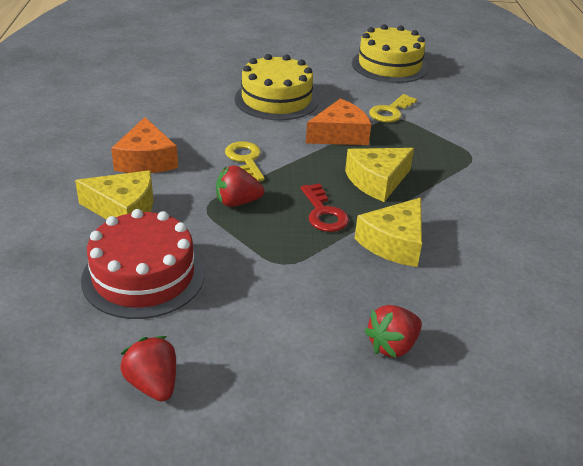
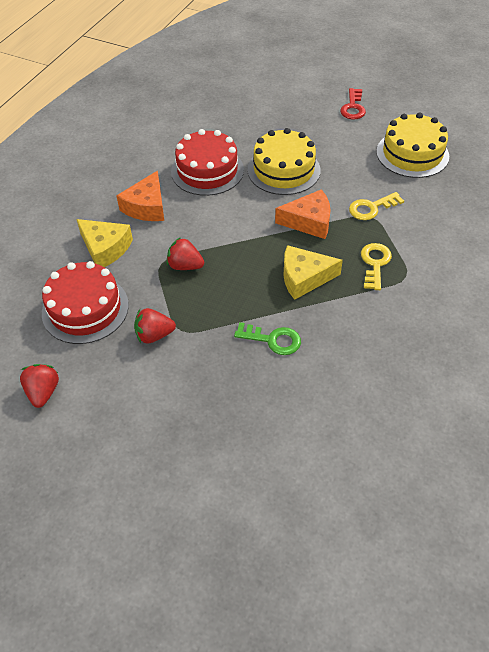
camera: 30 degrees right, 15 degrees up
yellow key [225,141,265,181] -> yellow key moved to [361,243,392,290]
red key [301,183,349,232] -> red key moved to [340,88,366,120]
yellow cheese [355,198,422,267] -> green key [234,322,301,355]
red strawberry [364,305,422,358] -> red strawberry moved to [134,308,176,344]
none -> red cake [171,129,244,196]

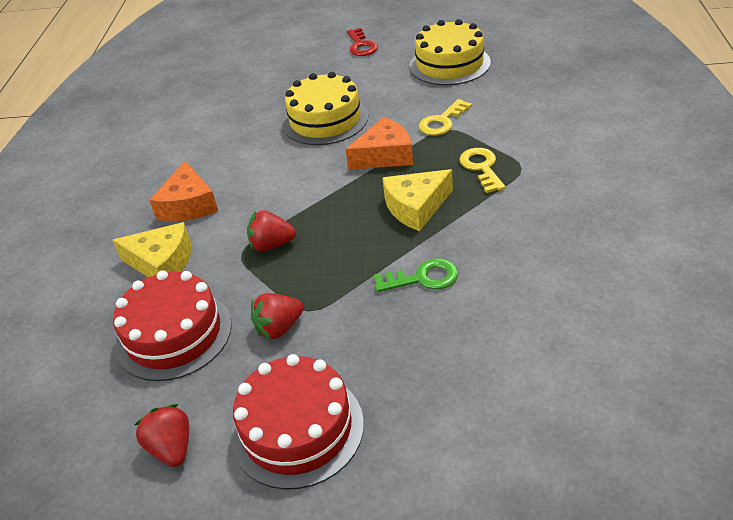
camera: 20 degrees left, 10 degrees down
red cake [171,129,244,196] -> red cake moved to [231,354,364,490]

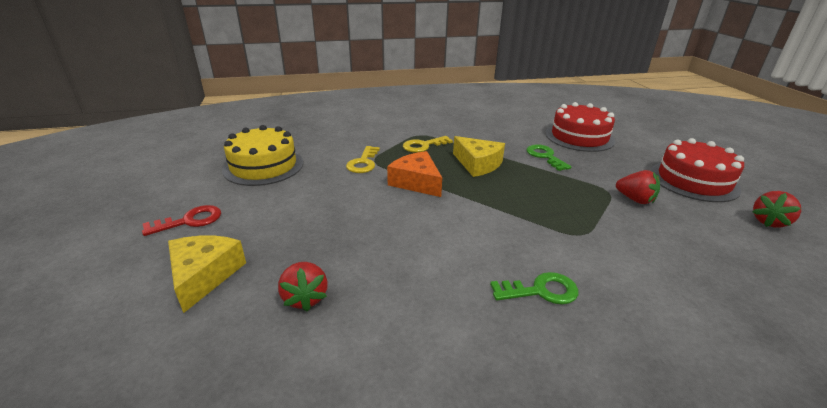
camera: 110 degrees left, 10 degrees down
yellow cheese [112,222,191,277] -> yellow cheese moved to [168,235,246,313]
red cake [113,270,232,381] -> red cake moved to [545,102,615,152]
orange cheese [149,161,218,221] -> green key [490,272,579,305]
red strawberry [247,210,296,252] -> red strawberry moved to [278,262,328,311]
yellow cake [282,72,368,145] -> none
yellow key [419,99,472,136] -> yellow key turned 75 degrees clockwise [346,146,380,173]

